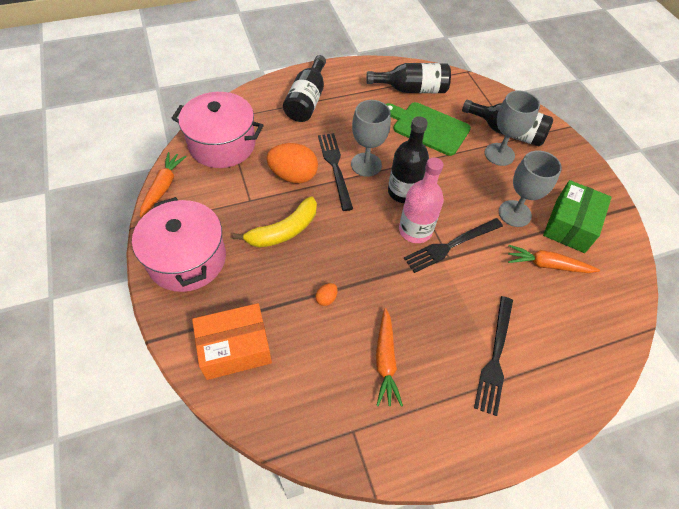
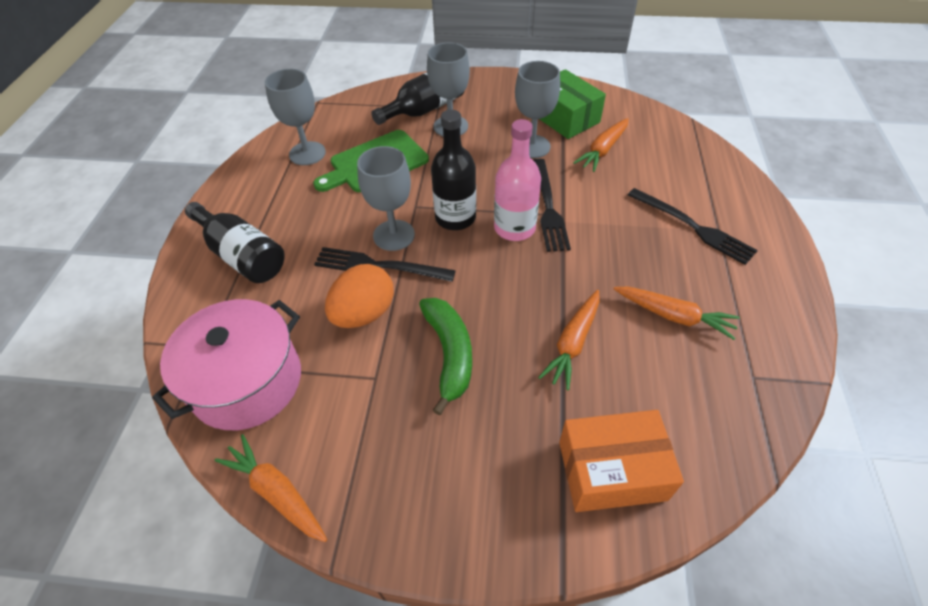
camera: 60 degrees left, 5 degrees down
pink pot [132,197,226,292] -> none
orange box [192,303,272,380] -> orange box turned 75 degrees clockwise [559,410,684,512]
yellow banana [233,197,317,248] -> green banana [419,298,472,415]
orange egg [315,283,338,306] -> orange carrot [538,290,600,391]
black bottle [366,63,451,93] -> grey goblet [265,69,326,165]

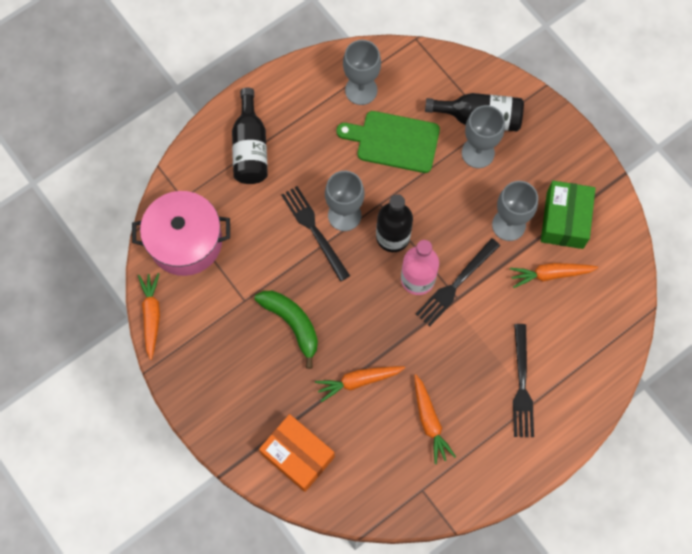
camera: 45 degrees right, 20 degrees up
orange egg [325,264,394,328] -> none
green banana [419,298,472,415] -> green banana turned 75 degrees counterclockwise [255,291,318,369]

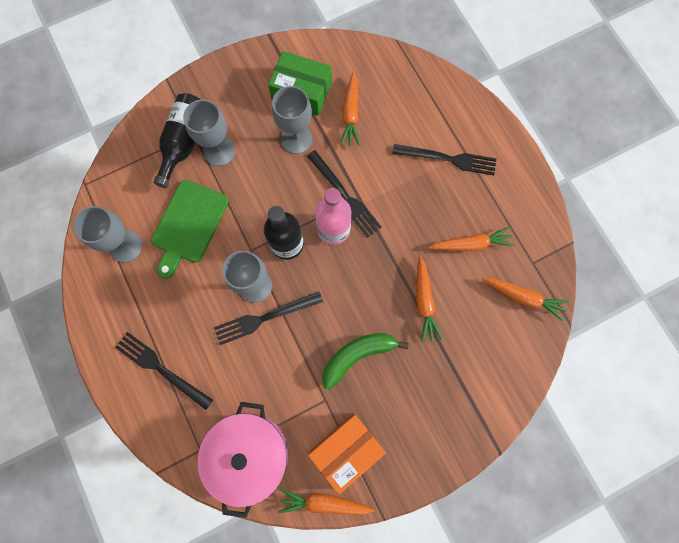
camera: 80 degrees left, 5 degrees up
black bottle [232,88,268,184] -> black fork [115,332,213,410]
orange box [259,414,335,492] -> orange box moved to [308,414,386,495]
none -> orange carrot [482,278,569,321]

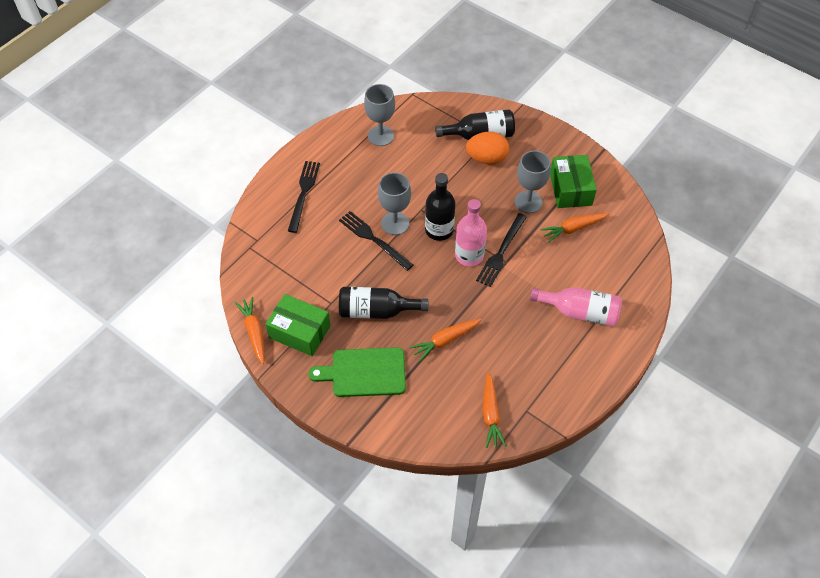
camera: 65 degrees right, 20 degrees down
green cutting board [151,180,229,279] -> green cutting board moved to [308,347,406,397]
grey goblet [183,100,235,166] -> orange egg [466,132,509,165]
pink pot [198,402,288,518] -> none
orange box [308,414,386,495] -> green box [265,294,331,356]
green banana [322,333,409,390] -> black bottle [339,287,429,319]
black fork [392,144,497,175] -> pink bottle [530,287,622,327]
orange carrot [428,226,515,251] -> none

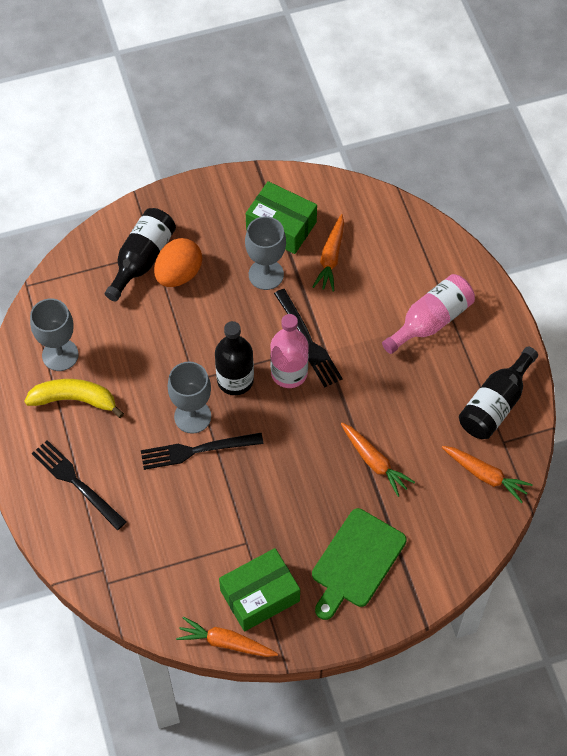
camera: 55 degrees left, 5 degrees up
black bottle [339,287,429,319] -> black bottle moved to [459,347,538,439]
orange carrot [410,319,482,362] -> orange carrot turned 45 degrees counterclockwise [341,423,415,497]
none -> yellow banana [24,379,124,418]

